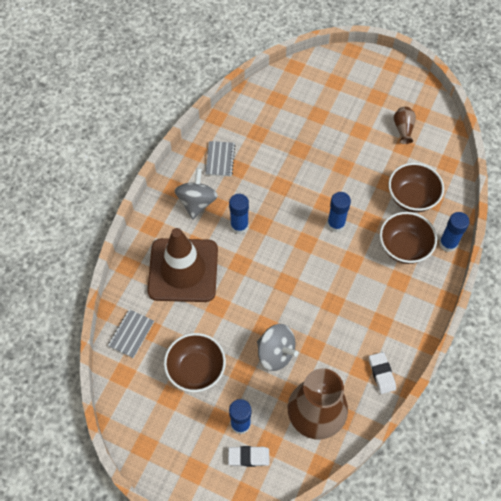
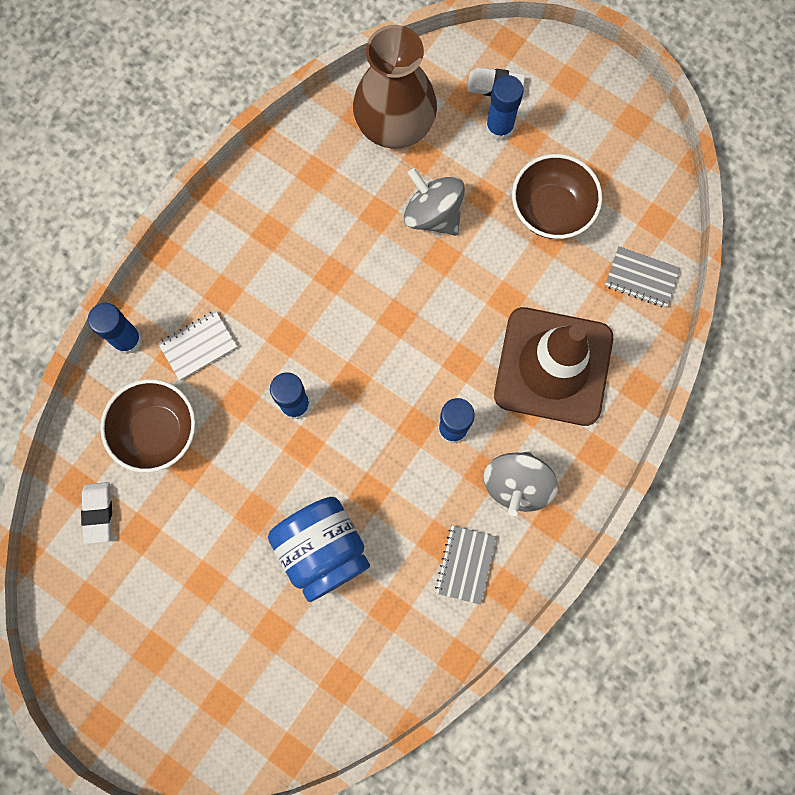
camera: 170 degrees left, 15 degrees up
grey notebook [108,309,154,358] -> grey notebook turned 75 degrees clockwise [605,246,680,308]
white eraser [369,352,396,394] -> white eraser moved to [81,482,112,544]
brown bowl [380,212,437,264] -> white notebook [158,310,237,381]
brown vase [394,107,416,144] -> none
none -> blue jar [268,497,370,602]

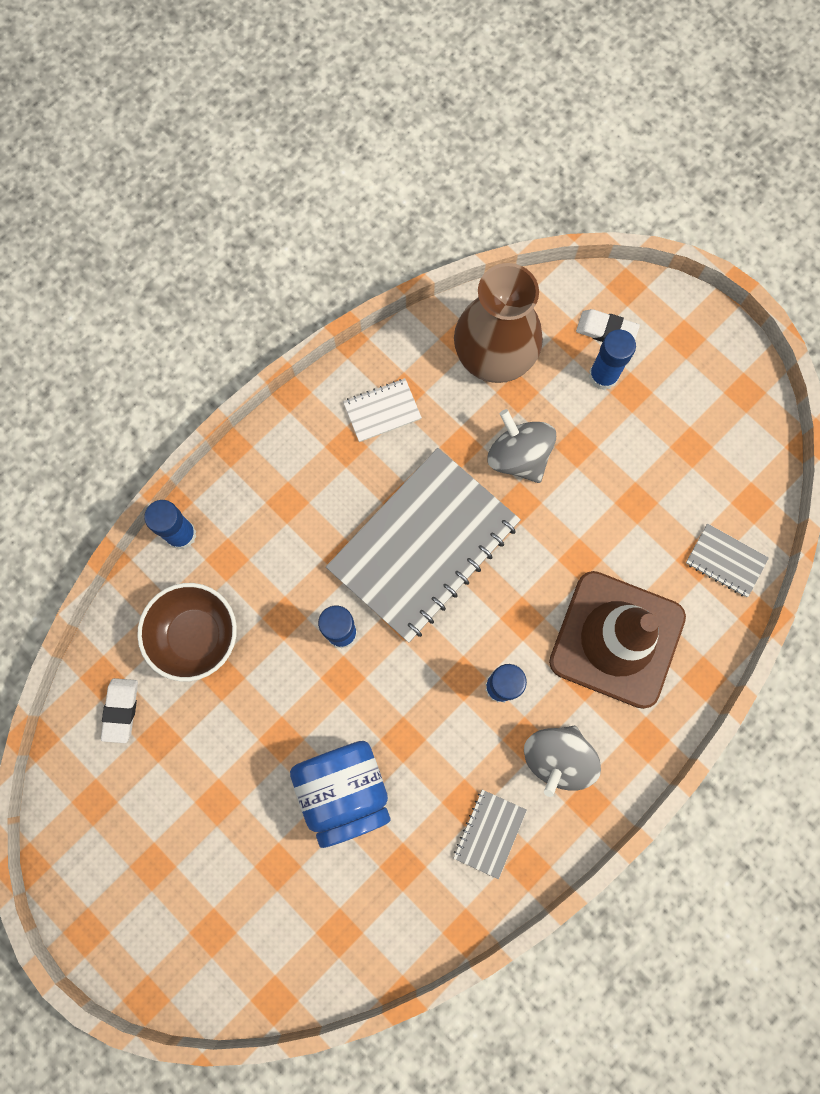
camera: 10 degrees right, 0 degrees up
white notebook [158,310,237,381] -> white notebook moved to [343,378,422,442]
brown bowl [512,154,602,239] -> none
none -> grey notebook [326,448,521,643]

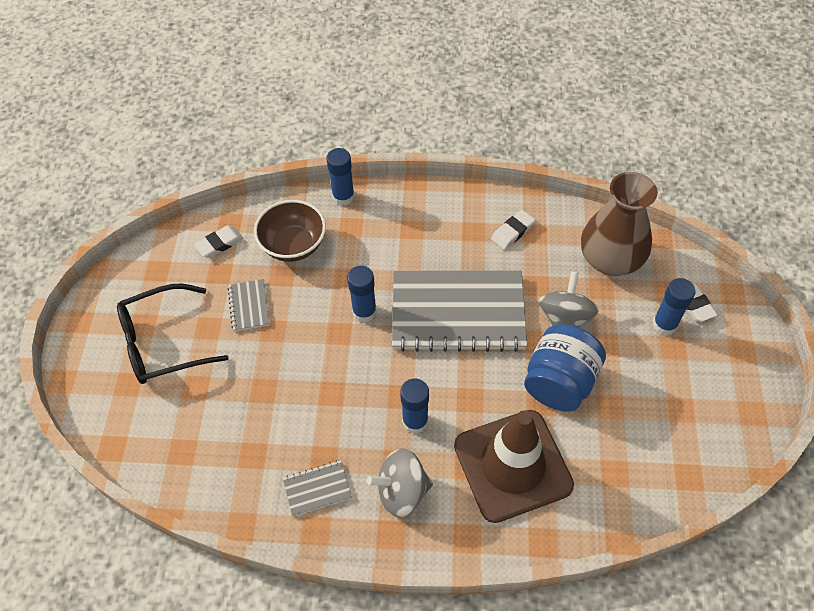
camera: 50 degrees right, 20 degrees down
blue jar [290,741,391,848] -> blue jar moved to [524,324,606,412]
white notebook [343,378,422,442] -> white eraser [491,210,535,250]
grey notebook [686,524,769,597] -> grey notebook moved to [228,279,270,331]
none -> black glasses [117,284,229,384]

